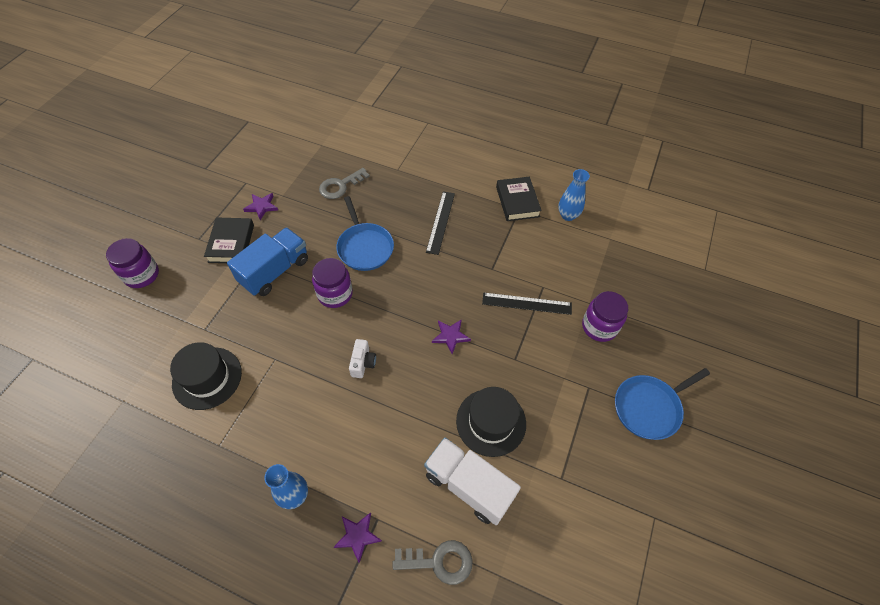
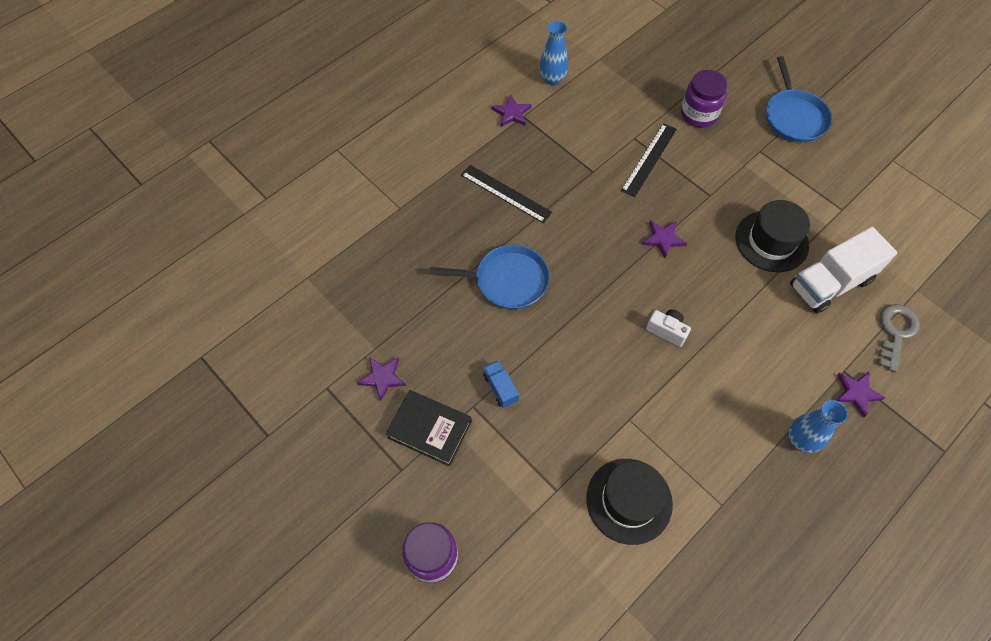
camera: 65 degrees left, 5 degrees up
blue truck [227,227,308,296] -> blue truck [483,360,519,408], size x0.47
purple jar [312,258,353,308] -> none
grey key [319,168,370,199] -> none
black book [496,177,542,221] -> purple star [492,94,531,127]

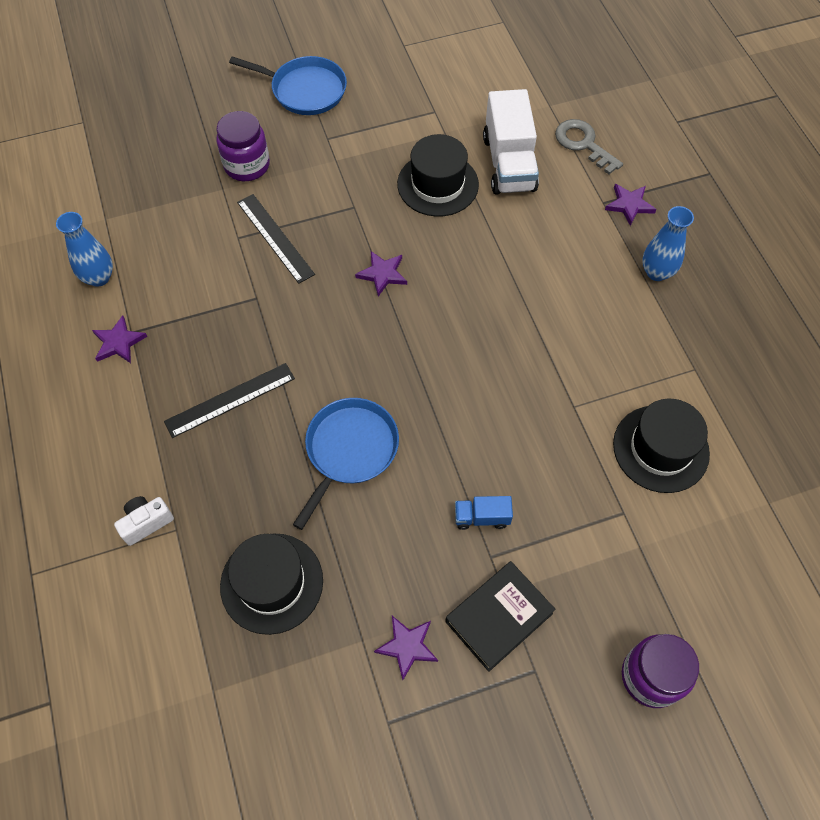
camera: 65 degrees left, 0 degrees up
white camera [646,309,691,347] -> white camera moved to [114,496,174,546]
none -> black hat [220,533,323,635]

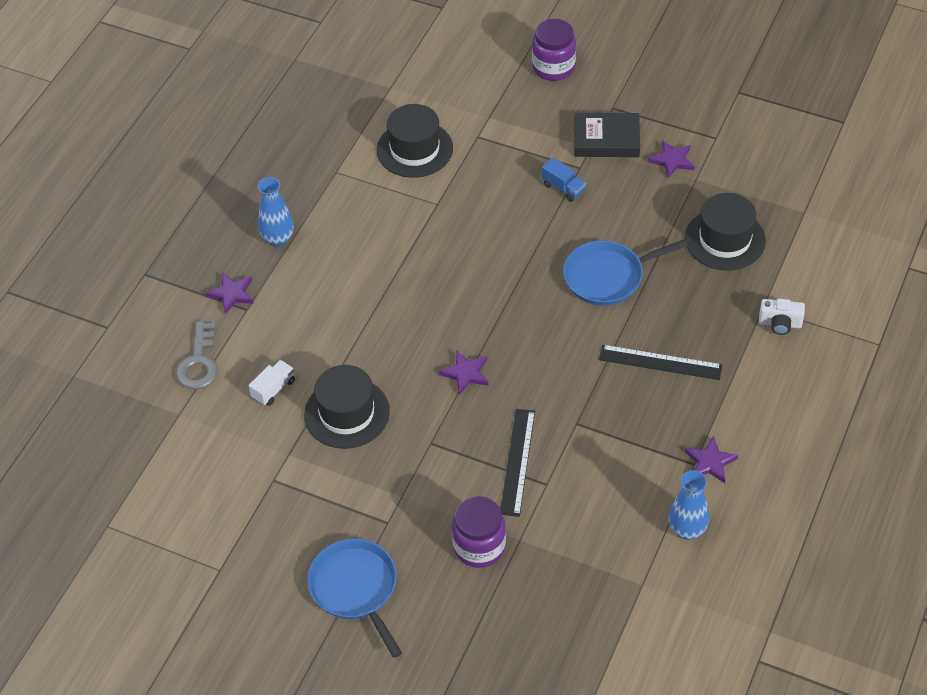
camera: 135 degrees left, 10 degrees down
white truck [483,89,539,195] -> white truck [249,360,295,406], size x0.47

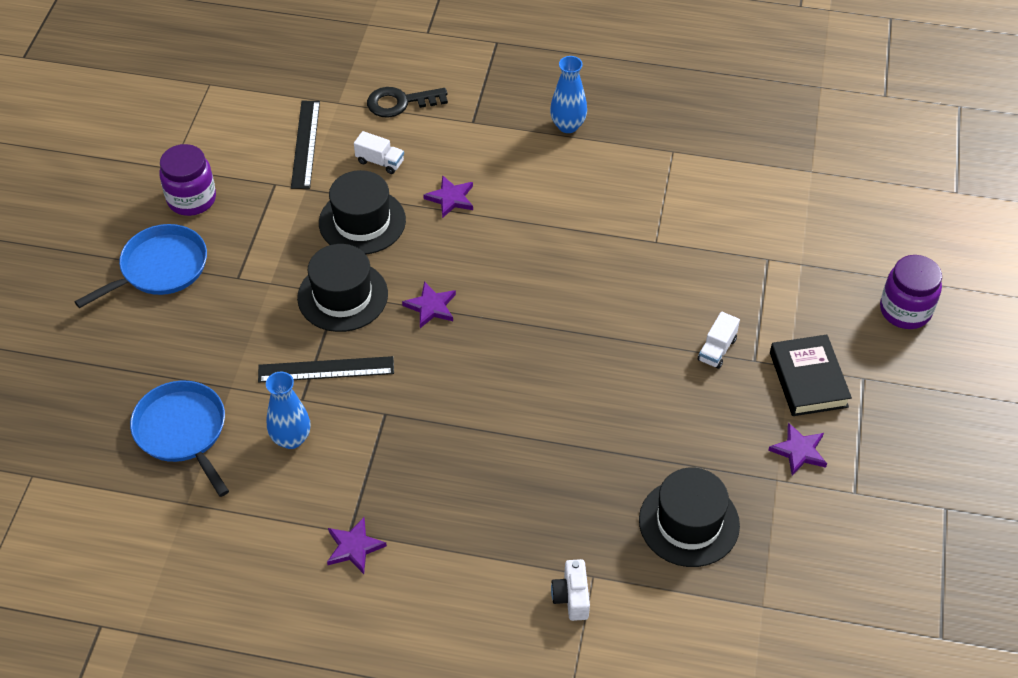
camera: 75 degrees right, 0 degrees up
grey key [176,321,218,389] -> black key [367,87,448,118]
purple star [205,272,254,314] -> purple star moved to [423,175,473,218]
black hat [377,104,453,178] -> black hat moved to [297,244,388,332]
purple jar [452,496,506,568] -> purple jar moved to [159,144,216,216]
blue truck [542,158,586,202] -> white truck [698,312,740,369]
blue pan [563,240,687,306] -> blue pan moved to [130,380,229,497]
black ruler [599,345,722,380] -> black ruler moved to [291,101,320,189]
blue vase [669,470,709,540] -> blue vase moved to [266,372,310,449]

